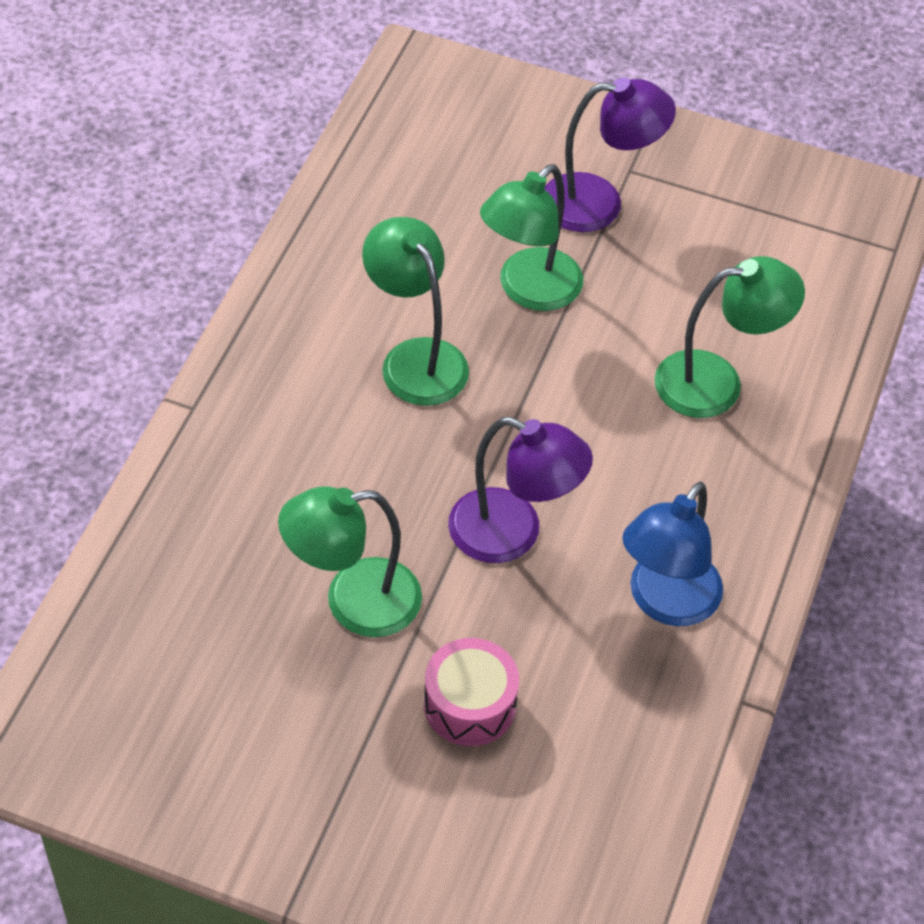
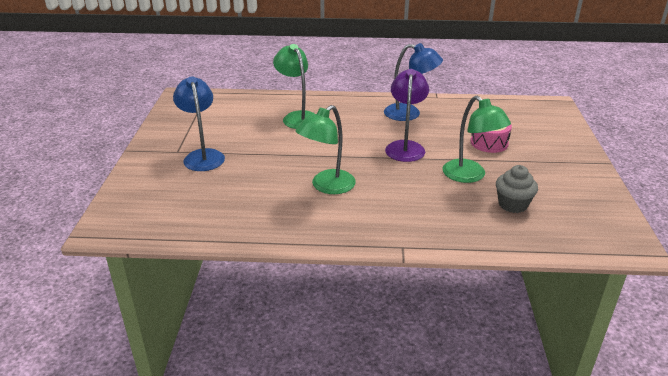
camera: 105 degrees left, 20 degrees down
green lamp [480,164,583,311] -> none
purple lamp [545,77,676,232] -> blue lamp [173,76,225,171]
none -> grey cupcake [496,165,538,213]

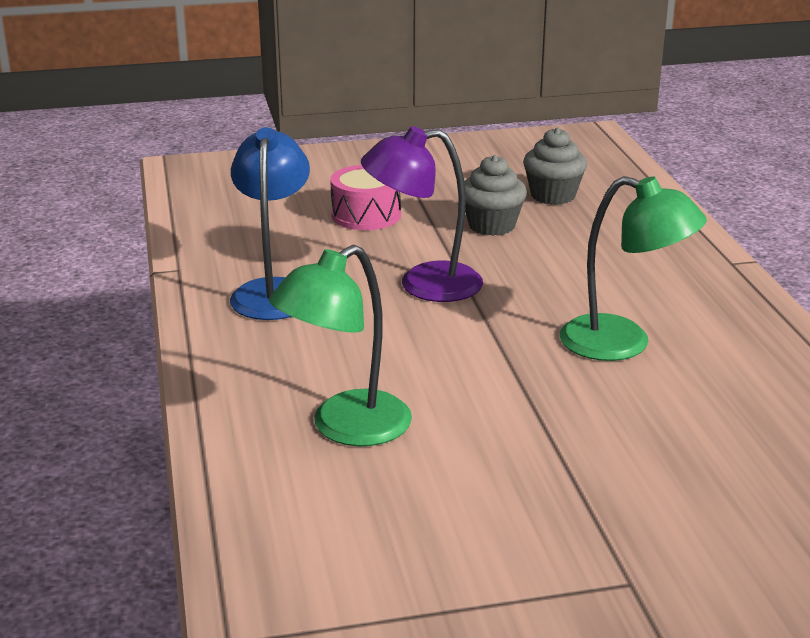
camera: 105 degrees left, 5 degrees down
blue lamp [173,76,225,171] -> none
green lamp [443,96,511,183] -> grey cupcake [464,155,527,236]

